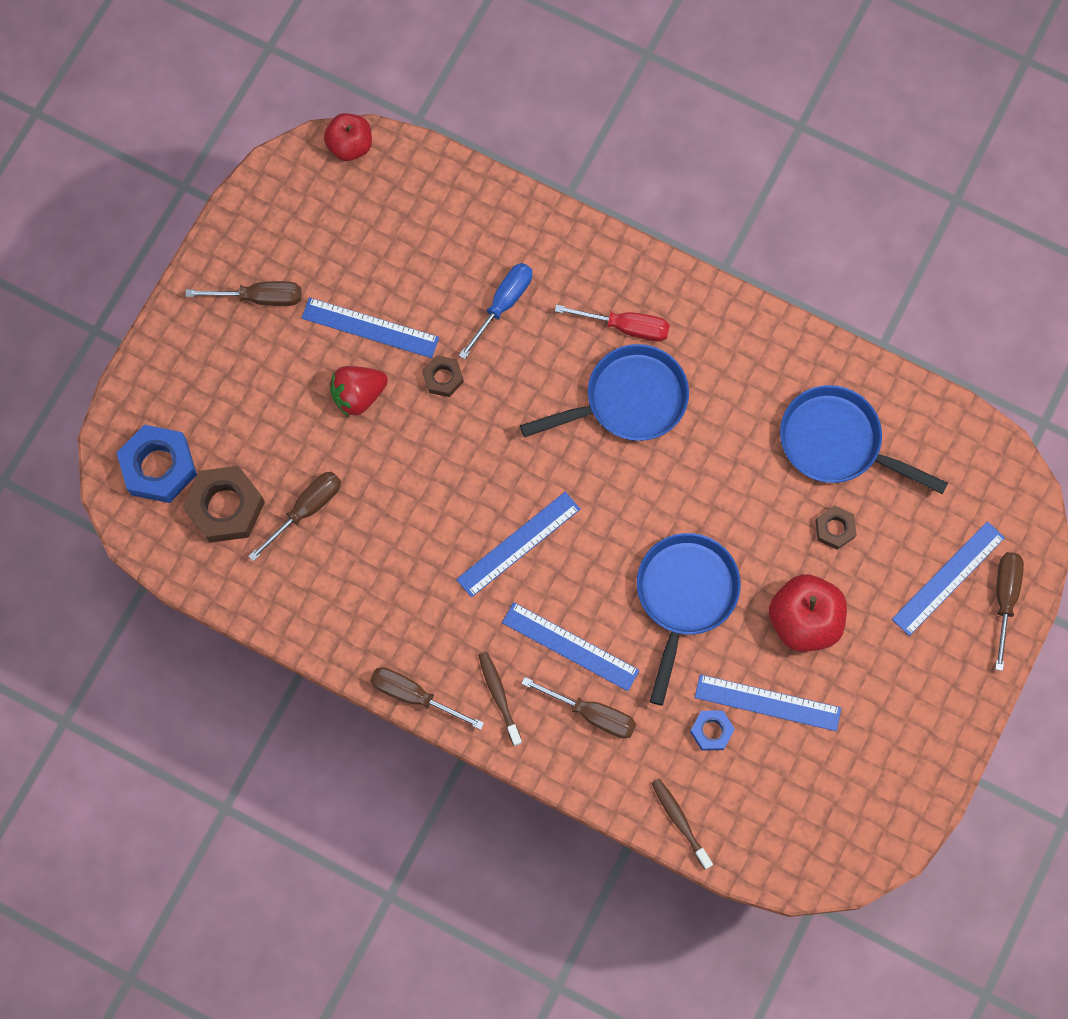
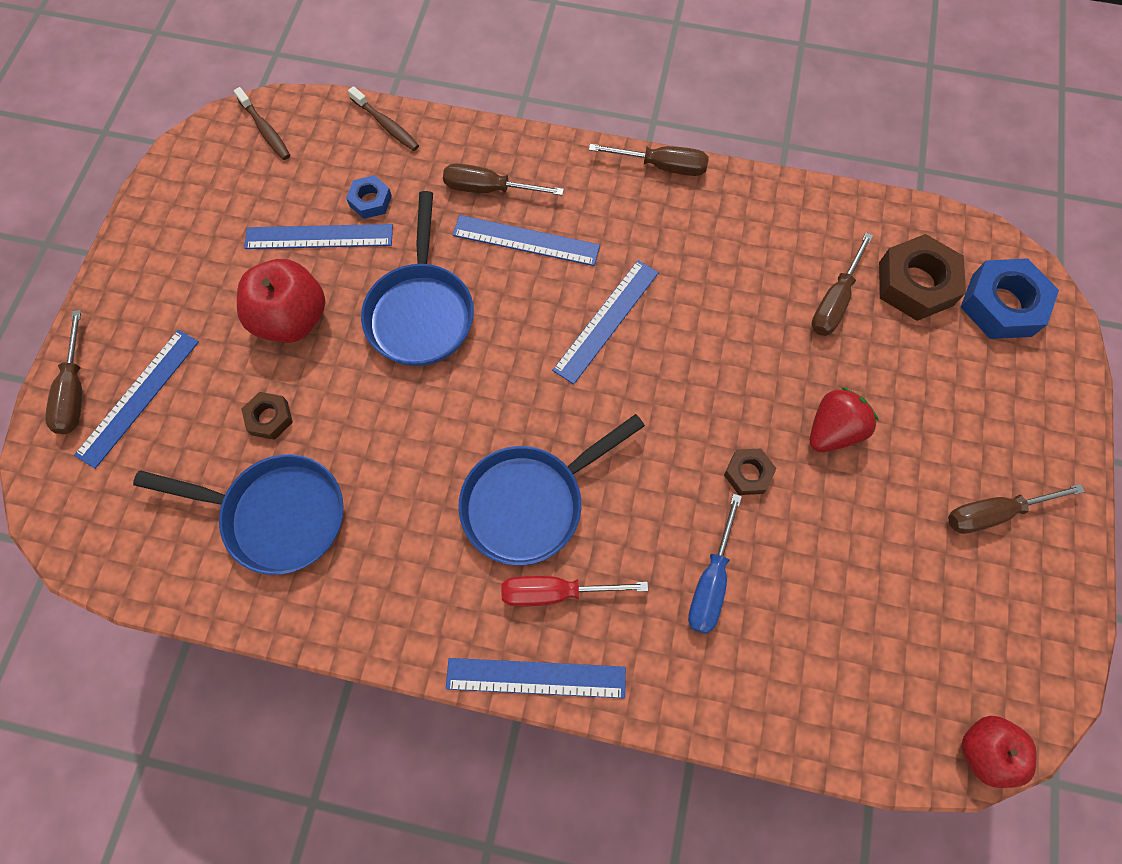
camera: 165 degrees right, 5 degrees down
blue ruler [302,298,439,358] -> blue ruler moved to [446,658,626,698]
brown toothbrush [478,652,522,746] -> brown toothbrush moved to [234,87,290,160]

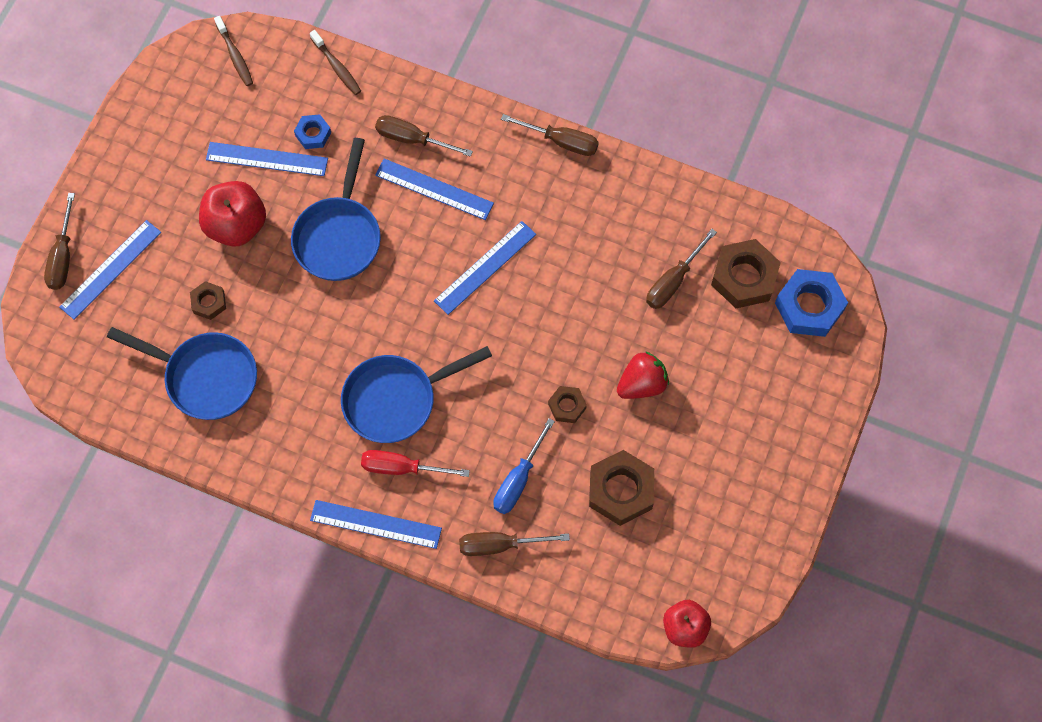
camera: 10 degrees right, 0 degrees up
brown screwdriver [948,484,1085,534] -> brown screwdriver moved to [459,532,570,556]
none -> brown nut [589,450,654,526]

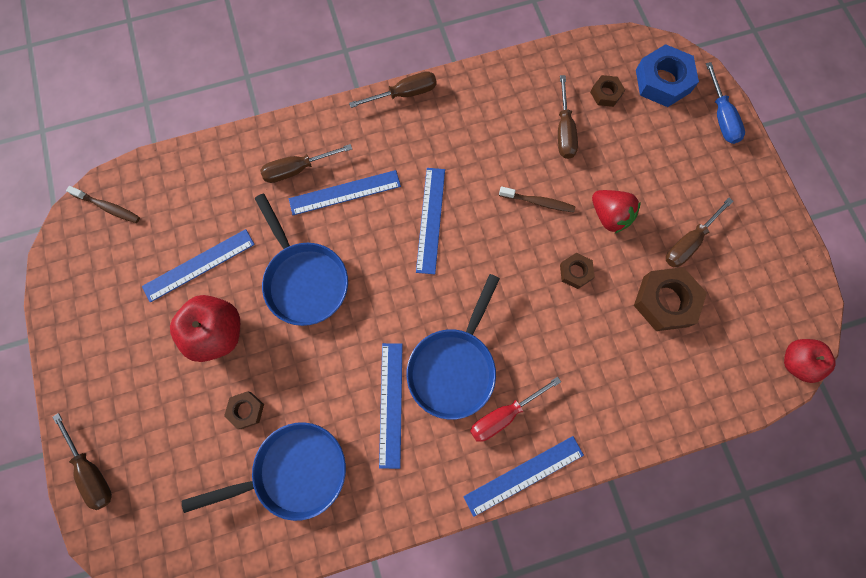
camera: 40 degrees left, 5 degrees up
blue ruler [59,220,161,320] -> blue ruler moved to [379,343,403,469]
blue nut [294,114,331,149] -> none
brown toothbrush [310,30,361,95] -> brown toothbrush moved to [499,187,575,213]
brown screwdriver [459,532,570,556] -> brown screwdriver moved to [666,198,734,267]
blue screwdriver [493,418,555,514] -> blue screwdriver moved to [706,62,745,144]
red strawberry [617,351,669,399] -> red strawberry turned 120 degrees clockwise [592,190,641,234]
brown nut [711,239,781,308] -> brown nut [590,75,625,107], size x0.54

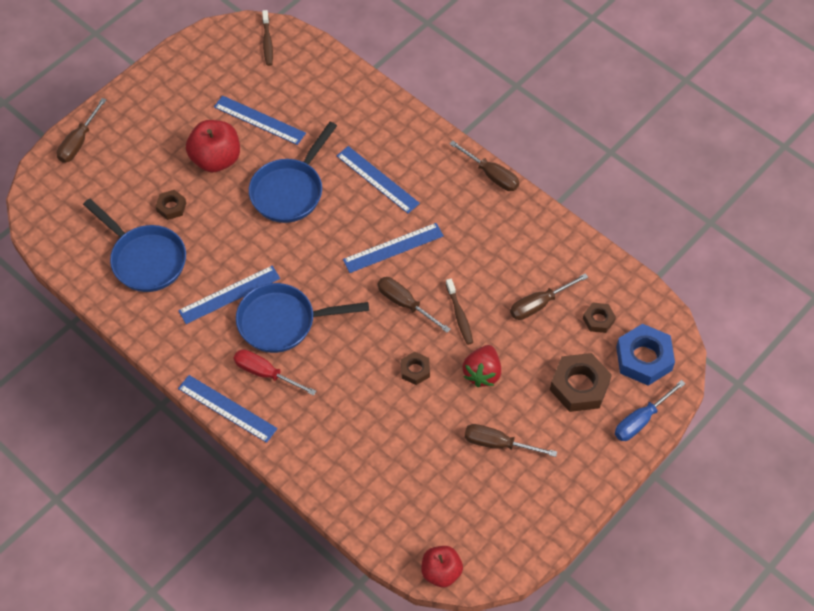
camera: 60 degrees right, 15 degrees down
brown screwdriver [260,144,352,183] -> brown screwdriver moved to [378,277,451,333]
brown nut [634,267,707,331] -> brown nut moved to [550,353,612,412]

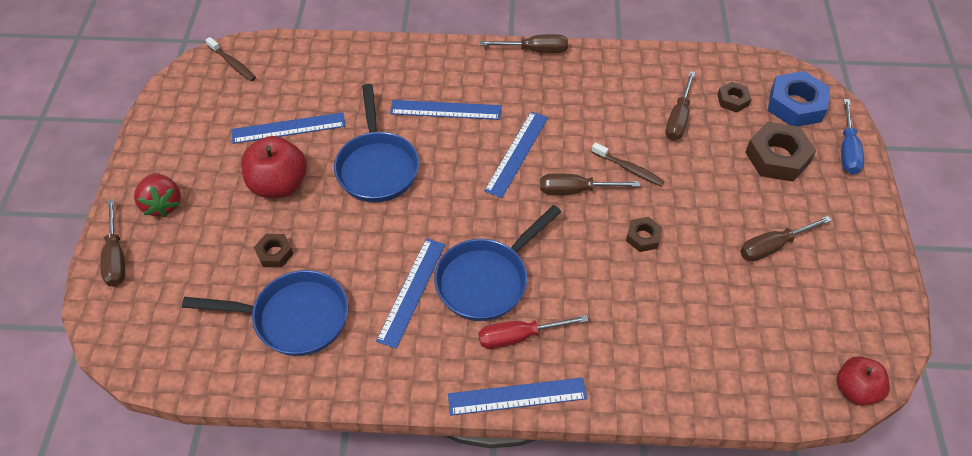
camera: 40 degrees left, 5 degrees down
red strawberry [462,345,501,387] -> red strawberry moved to [134,173,181,217]

